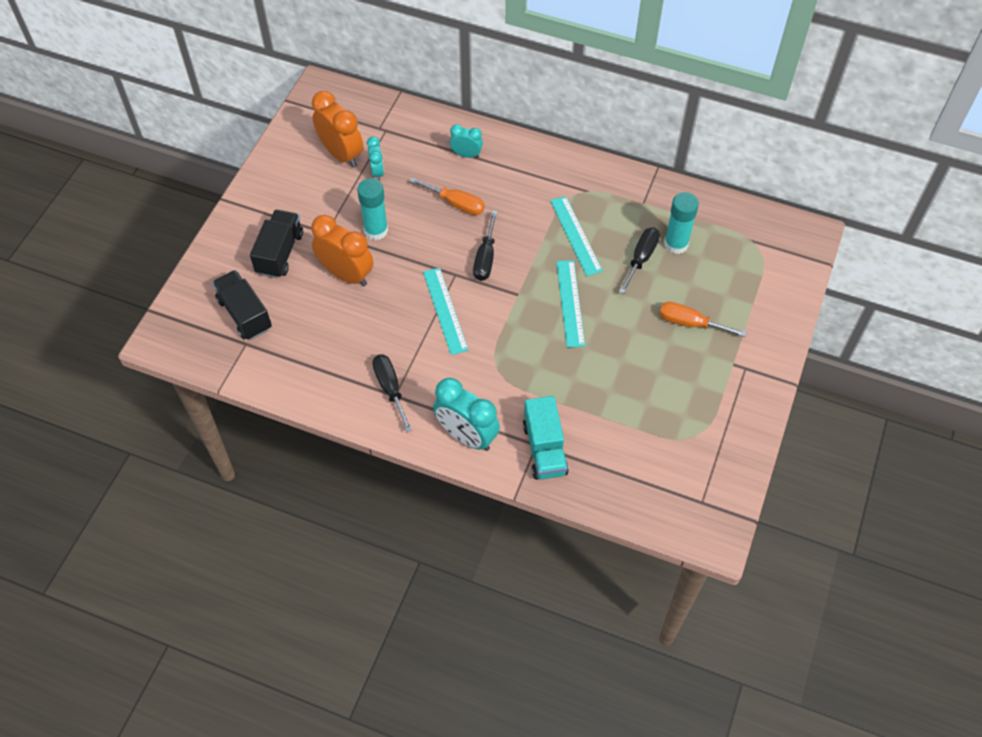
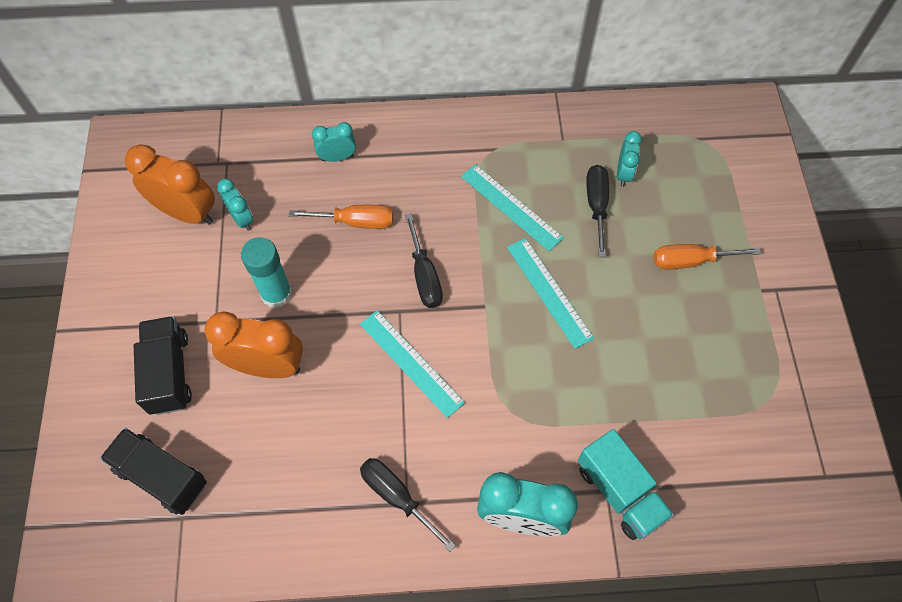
camera: 25 degrees left, 5 degrees up
turquoise glue stick [664,192,699,254] -> turquoise clock [617,131,642,187]

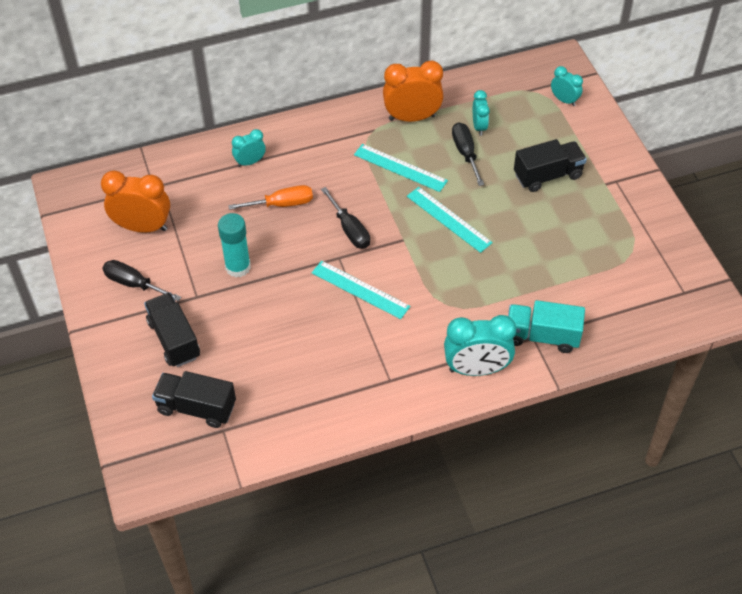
camera: 15 degrees left, 10 degrees down
orange clock [204,312,303,378] -> orange clock moved to [383,60,443,122]
turquoise clock [217,179,254,231] -> turquoise clock moved to [551,66,583,106]
black screwdriver [360,458,456,552] -> black screwdriver moved to [103,260,181,301]
turquoise truck [578,429,674,540] -> turquoise truck turned 150 degrees clockwise [508,300,585,353]
orange screwdriver [654,244,761,269] -> black truck [514,139,587,192]

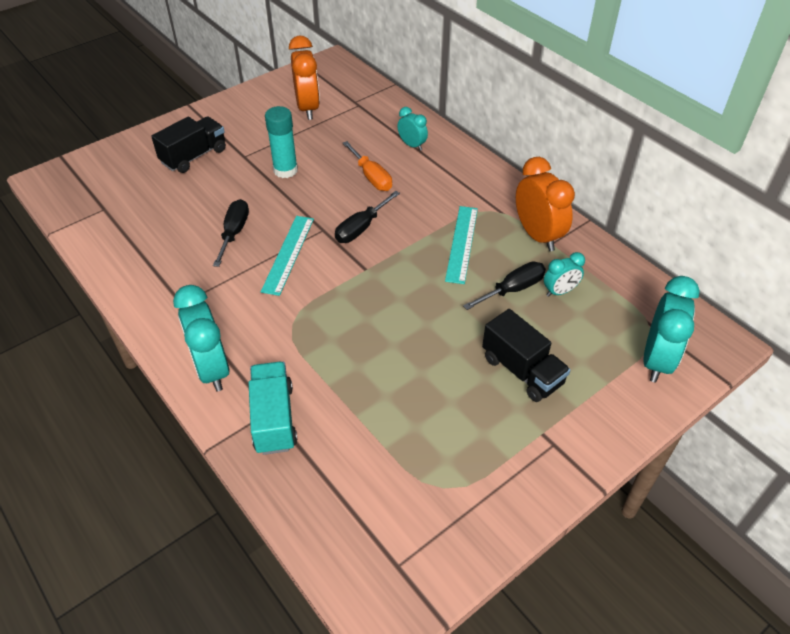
camera: 70 degrees right, 5 degrees down
black screwdriver [103,260,181,301] -> black screwdriver moved to [213,199,249,267]
black truck [152,371,236,428] -> none
turquoise ruler [407,187,493,253] -> none
turquoise clock [551,66,583,106] -> turquoise clock [643,276,700,383], size x1.82

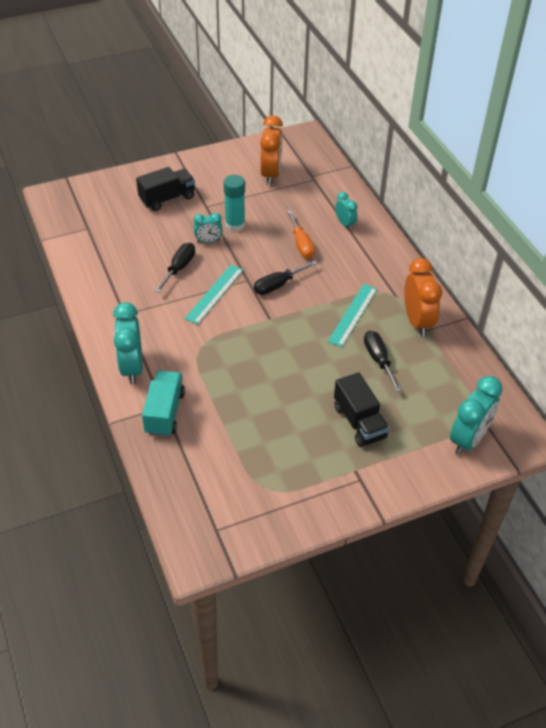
camera: 15 degrees right, 0 degrees up
black screwdriver [463,262,546,310] -> black screwdriver turned 90 degrees counterclockwise [364,331,402,392]
turquoise clock [544,252,585,297] -> turquoise clock moved to [194,213,223,243]

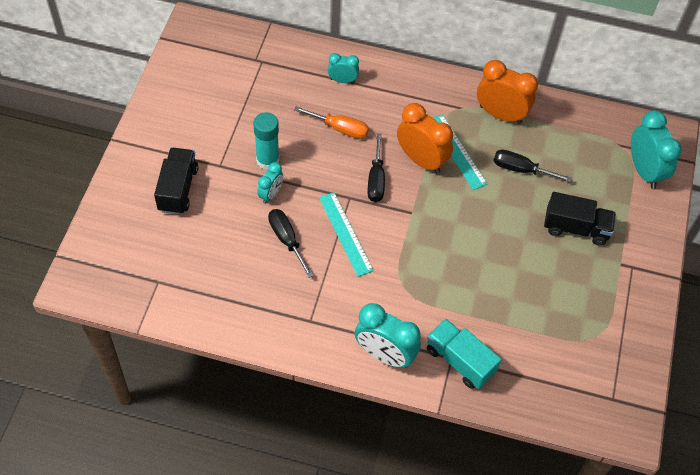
camera: 55 degrees left, 10 degrees up
orange clock [260,115,283,185] -> orange clock moved to [397,103,453,174]

